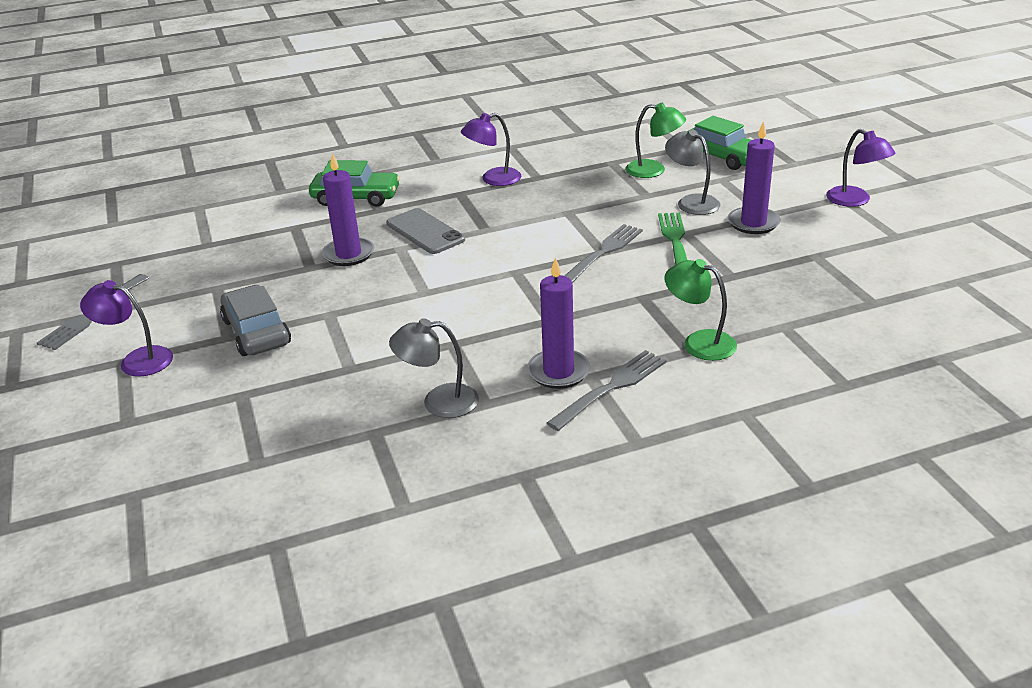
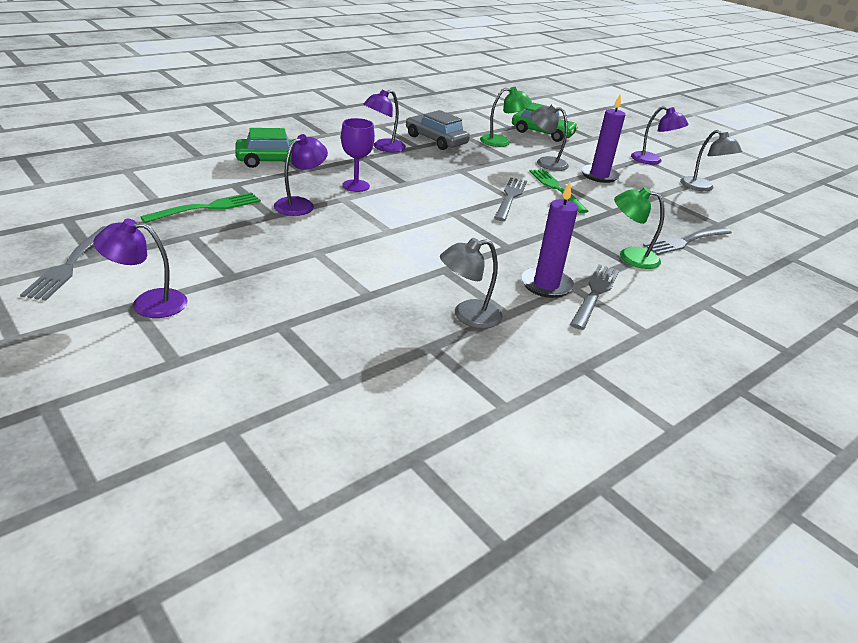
camera: 25 degrees left, 0 degrees up
grey car [220,285,291,356] -> grey car moved to [406,110,470,150]
purple candle [322,153,374,266] -> purple lamp [274,134,328,216]
grey phone [386,208,465,254] -> purple goblet [341,118,375,192]
none -> green fork [140,192,261,223]
none -> grey fork [643,227,732,255]
none -> grey lamp [680,130,742,191]

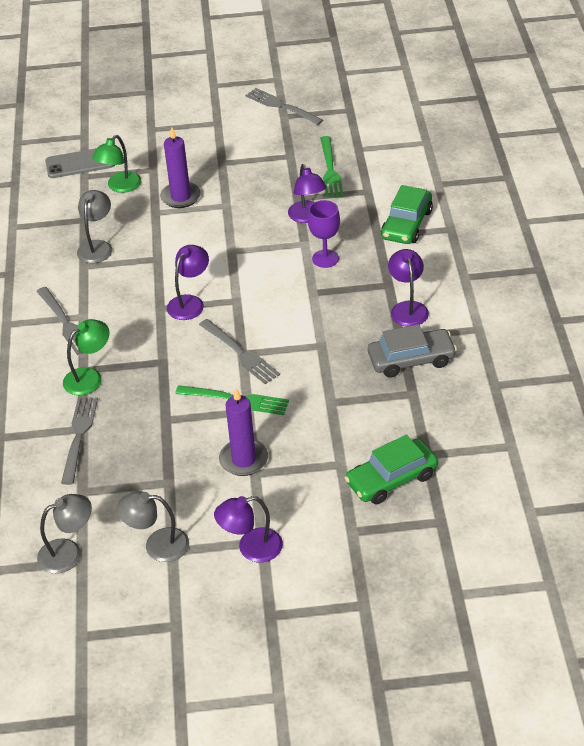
camera: 130 degrees right, 10 degrees up
purple lamp [94,219,188,318] -> purple lamp moved to [167,245,209,320]
green lamp [480,87,532,147] -> green lamp moved to [92,135,141,193]
purple candle [521,182,578,298] -> purple candle moved to [160,127,201,208]
grey lamp [531,104,569,171] -> grey lamp moved to [37,494,92,574]
none -> grey phone [45,148,115,178]

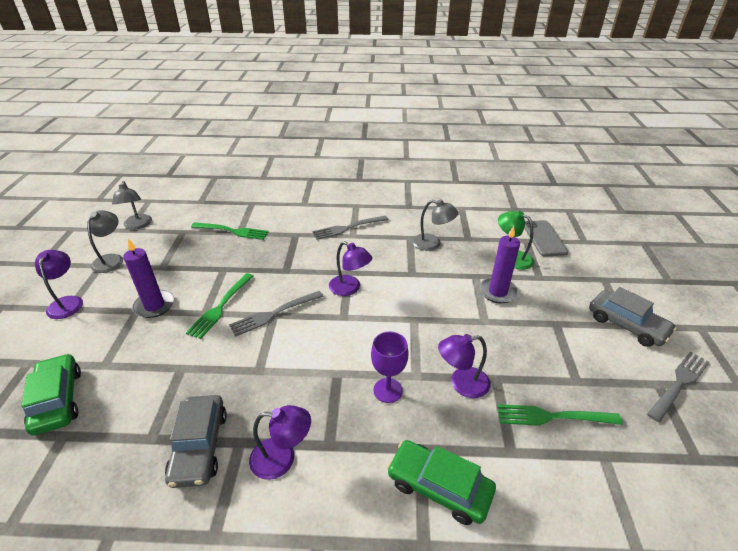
camera: 95 degrees right, 5 degrees down
grey fork [61,397,98,485] -> green fork [191,222,269,240]
green lamp [63,319,109,395] -> none
none -> grey car [589,287,677,347]

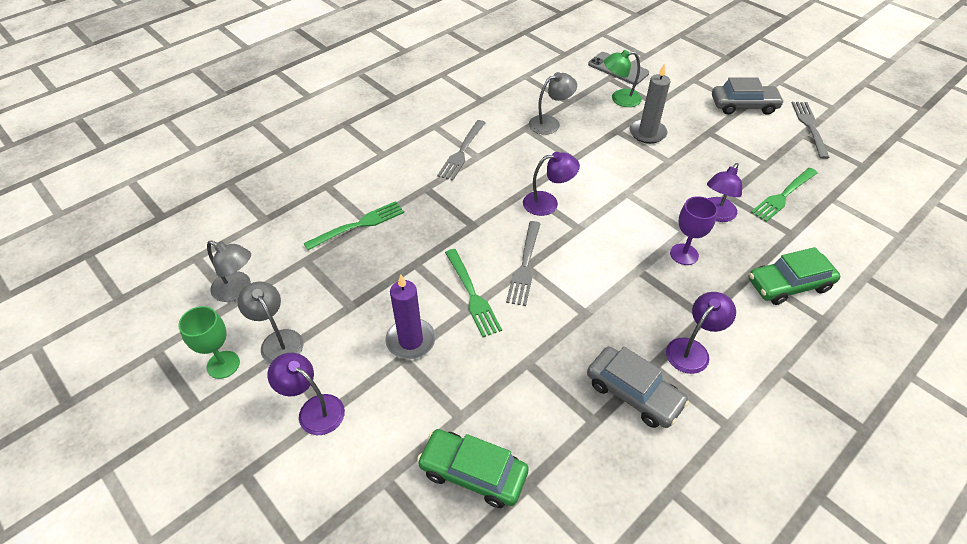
camera: 45 degrees left, 10 degrees up
purple candle [479,226,520,303] -> grey candle [629,63,670,144]
none -> green goblet [178,306,240,379]

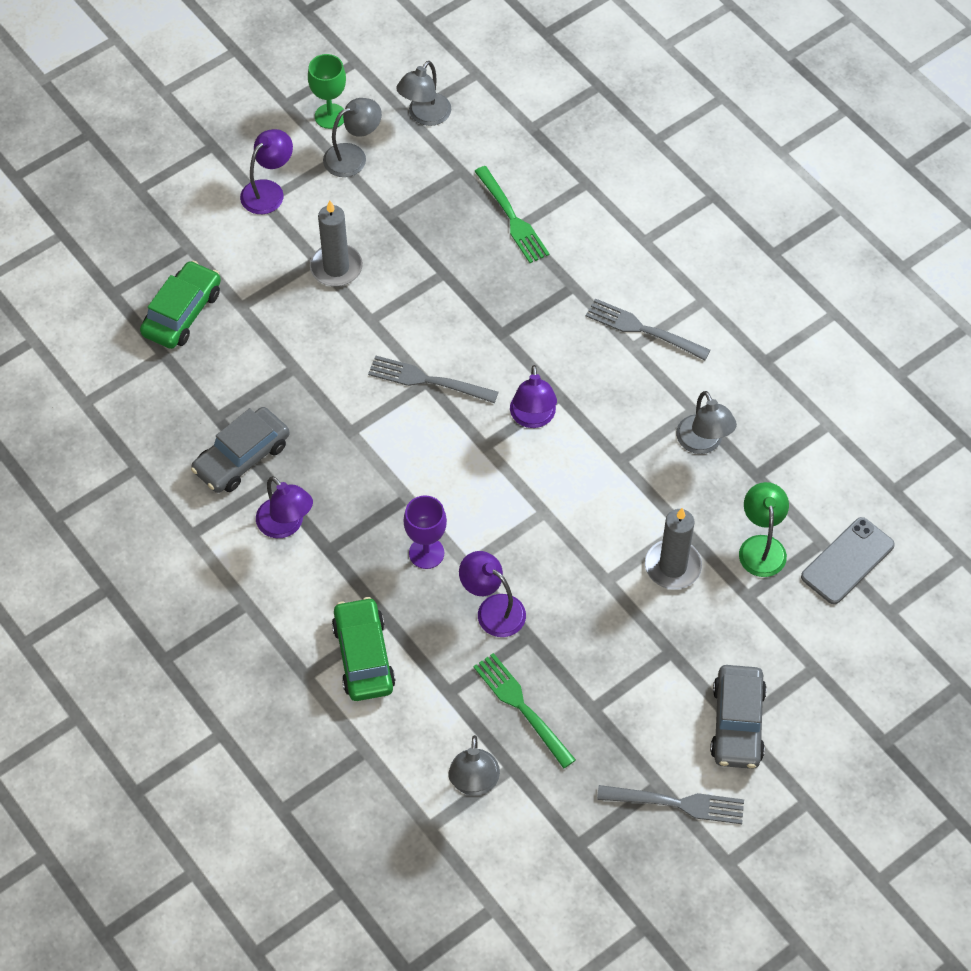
camera: 95 degrees right, 10 degrees up
purple candle [385,275,436,359] -> grey candle [310,201,363,286]
green fork [445,249,502,337] -> none
none -> grey lamp [448,735,500,795]

